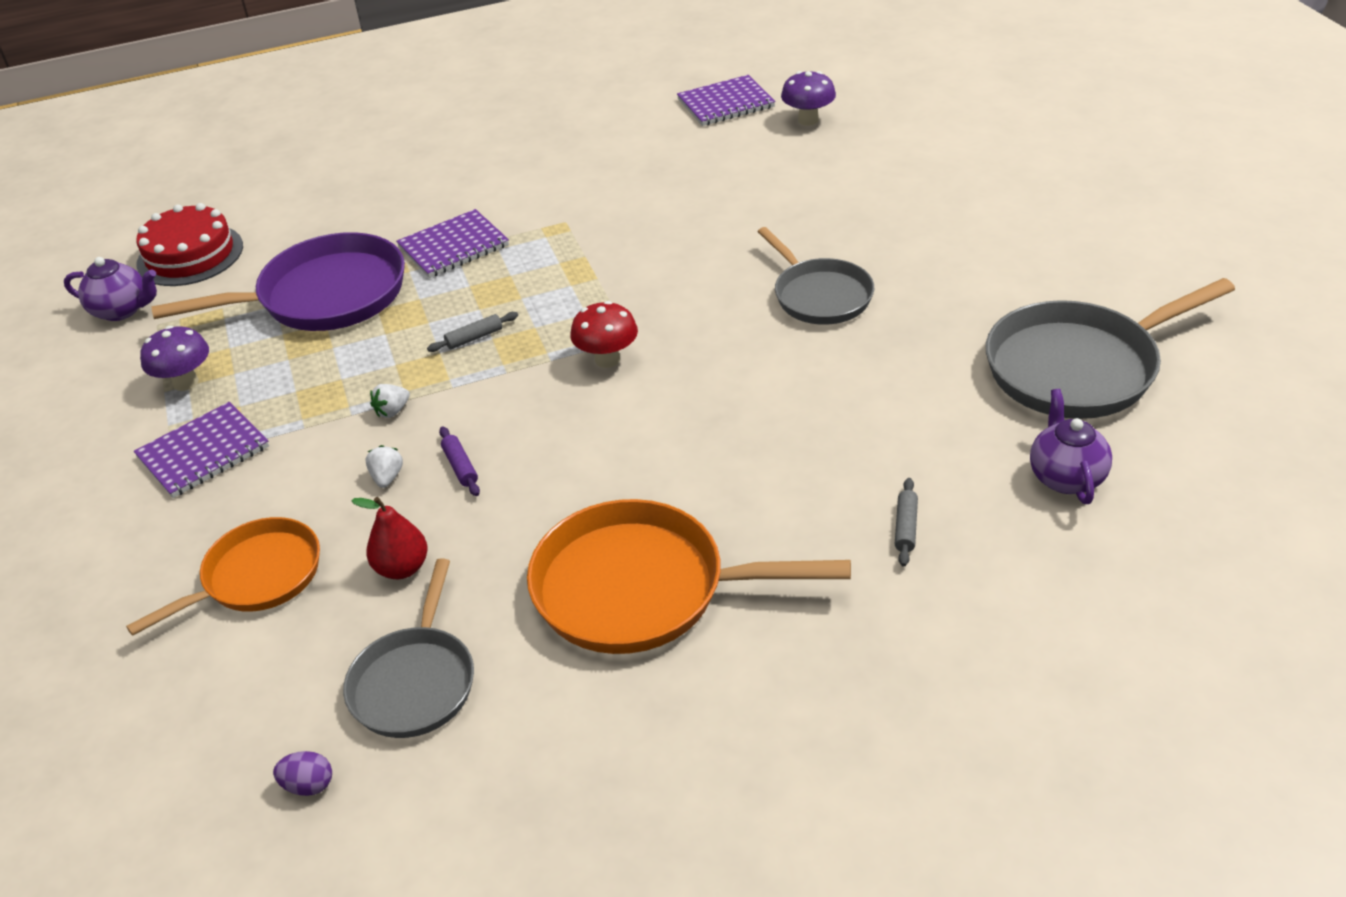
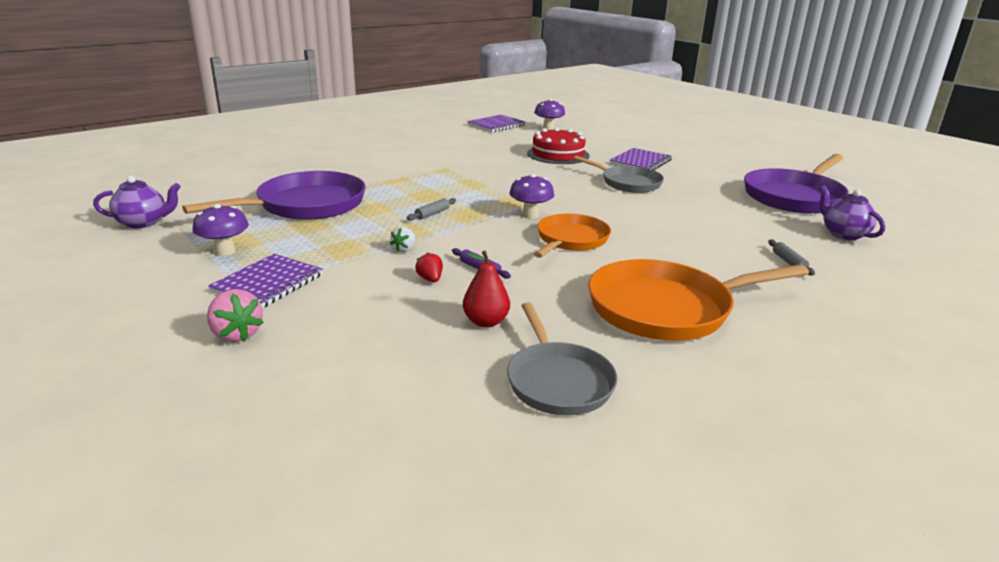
camera: 25 degrees left, 15 degrees down
orange pan [126,517,320,636] -> orange pan moved to [534,214,611,258]
red cake [136,203,243,286] -> red cake moved to [527,127,589,164]
purple egg [273,751,332,796] -> none
white strawberry [365,445,403,488] -> red strawberry [415,252,443,282]
purple notebook [396,209,509,278] -> purple notebook moved to [610,148,672,170]
red mushroom [570,301,638,368] -> purple mushroom [509,174,554,219]
grey pan [986,278,1235,419] -> purple pan [744,154,849,213]
none -> pink strawberry [207,289,264,342]

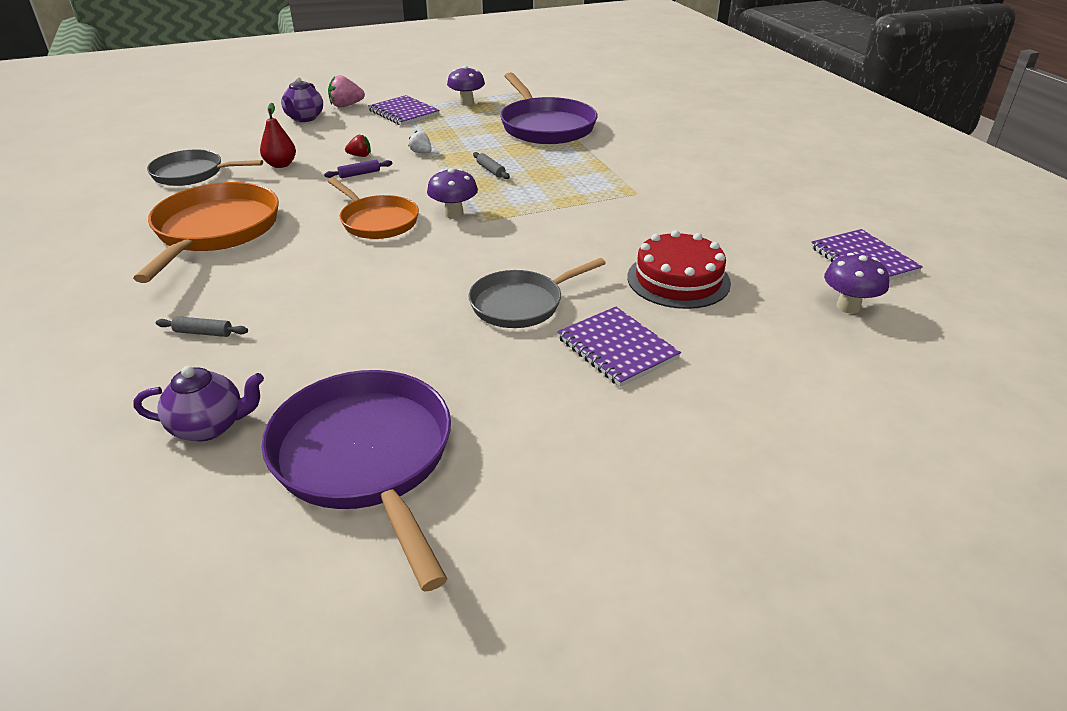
camera: 110 degrees right, 10 degrees up
purple teapot [93,175,181,229] -> purple teapot moved to [281,77,323,122]

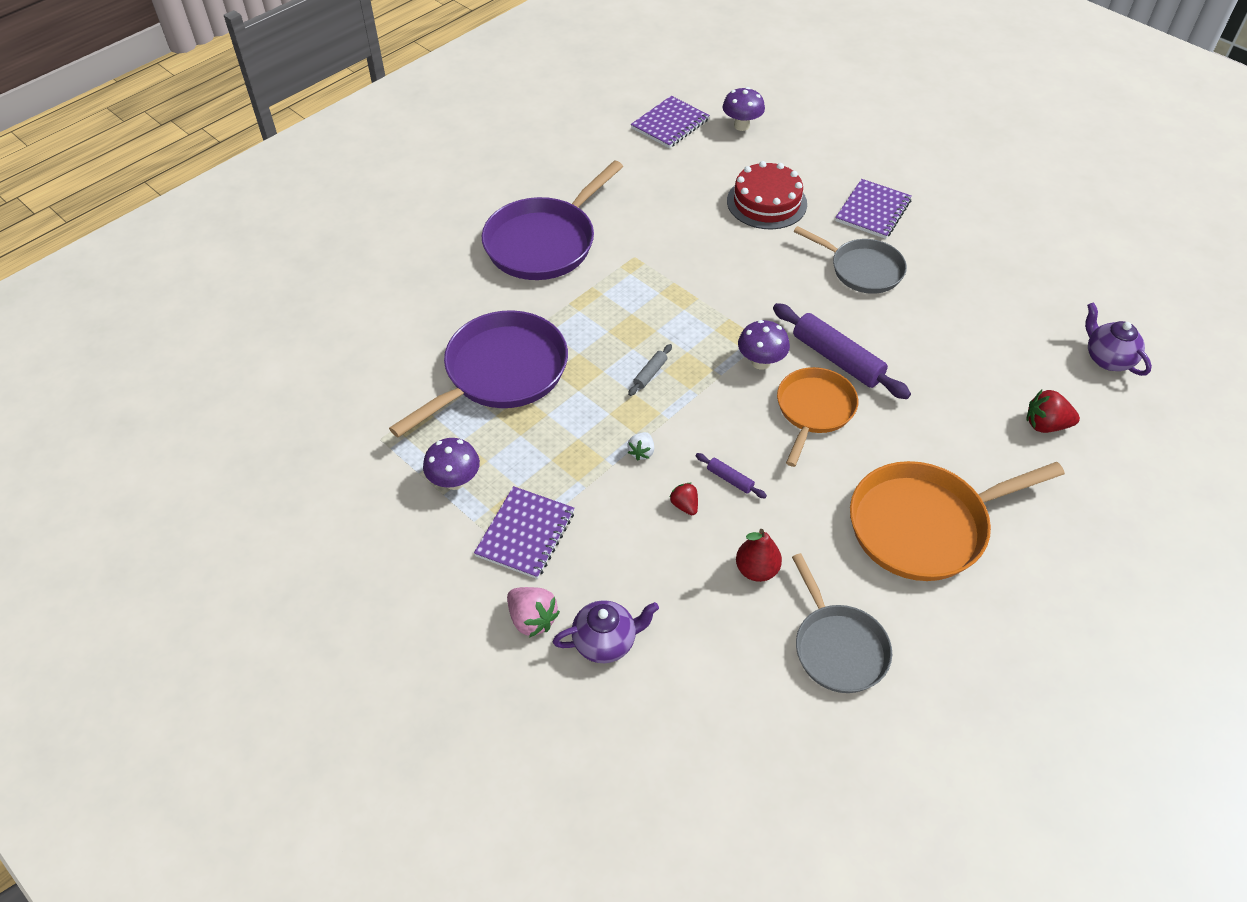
camera: 115 degrees left, 15 degrees up
grey rolling pin [156,316,248,337] -> red strawberry [1026,390,1080,433]
purple pan [262,370,451,592] -> purple pan moved to [482,160,623,280]
none -> purple rolling pin [773,303,911,399]

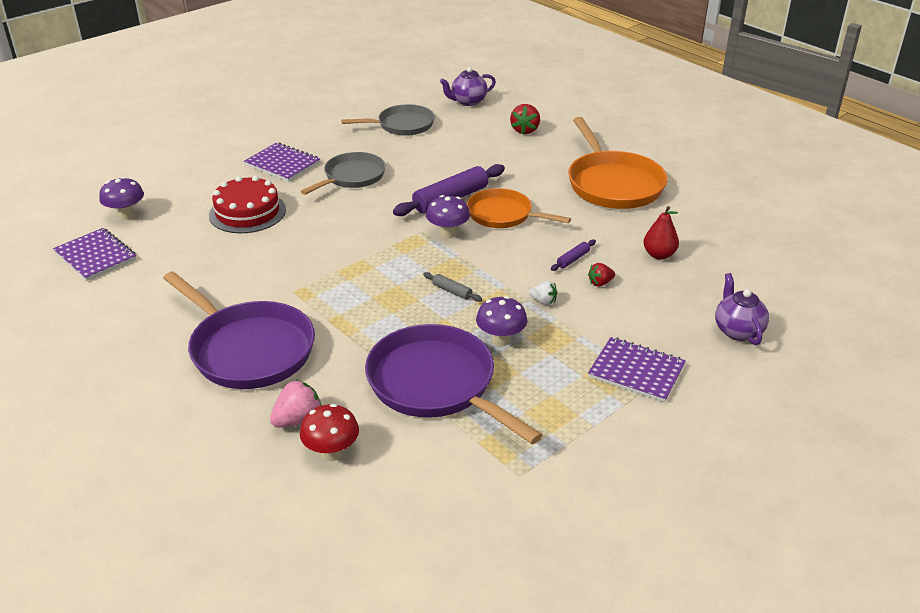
camera: 85 degrees left, 15 degrees down
purple mushroom [423,438,480,490] -> purple mushroom moved to [476,296,527,346]
pink strawberry [507,587,560,638] -> pink strawberry moved to [270,380,322,428]
grey pan [792,553,892,693] -> grey pan moved to [341,104,435,136]
none -> red mushroom [300,404,359,461]

